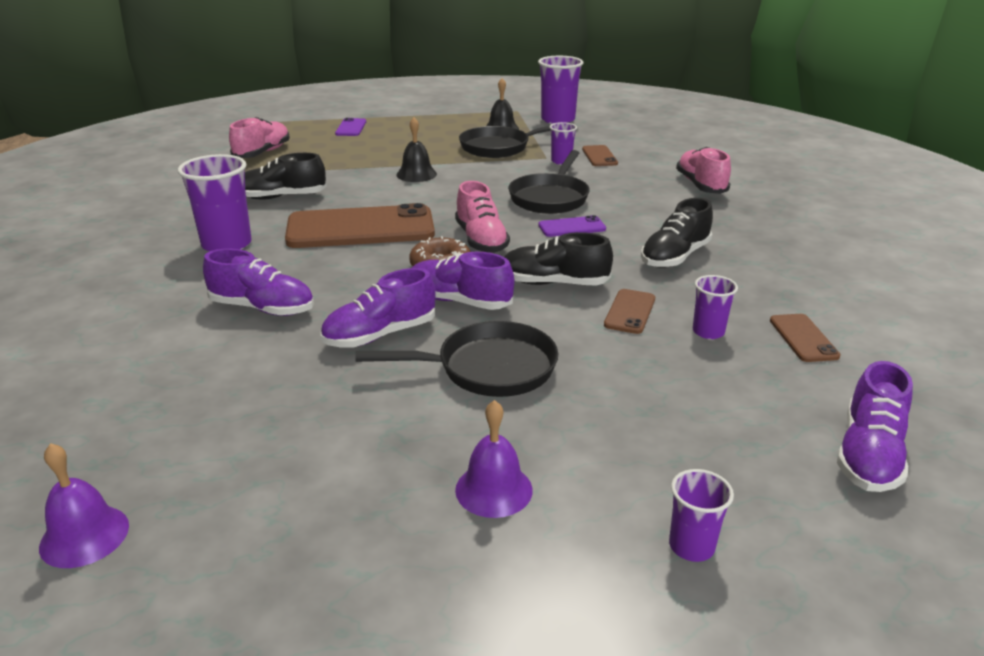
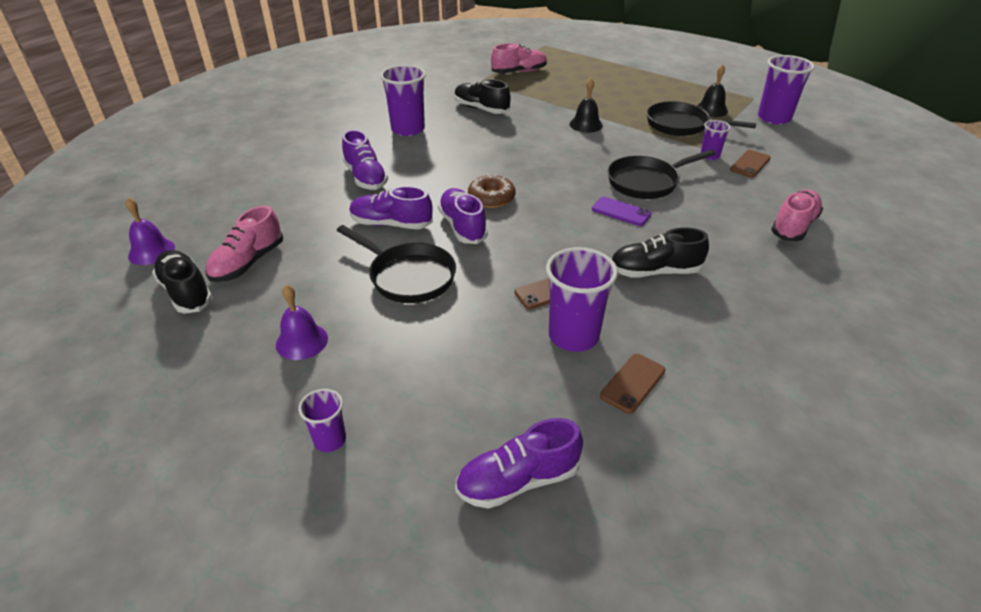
camera: 45 degrees right, 10 degrees up
brown phone [285,203,435,248] -> none
purple phone [335,118,366,136] -> none
pink shoe [455,181,510,253] -> pink shoe moved to [205,206,283,282]
black shoe [504,232,613,286] -> black shoe moved to [152,250,213,313]
purple cup [693,275,738,339] -> purple cup [546,247,618,352], size x1.85

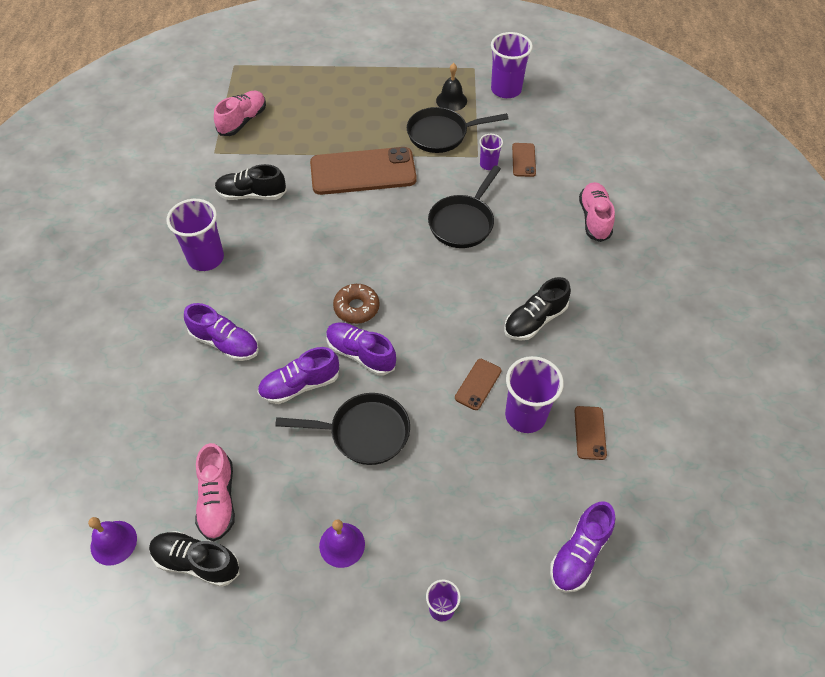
camera: 35 degrees left, 15 degrees up
black bell [570,79,603,133] -> brown phone [310,147,417,195]
purple phone [592,197,651,226] -> none

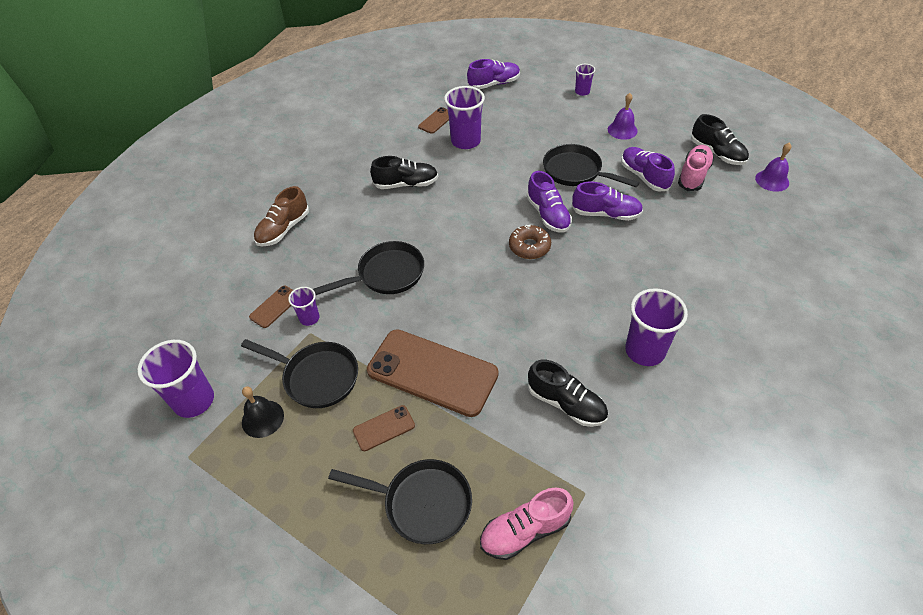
camera: 145 degrees left, 5 degrees down
purple shoe [184,303,259,361] -> purple shoe moved to [621,147,675,192]
brown phone [455,359,502,410] -> brown phone moved to [353,405,415,451]
pink shoe [579,182,615,242] -> brown shoe [254,186,309,246]
none -> black pan [328,459,472,544]

